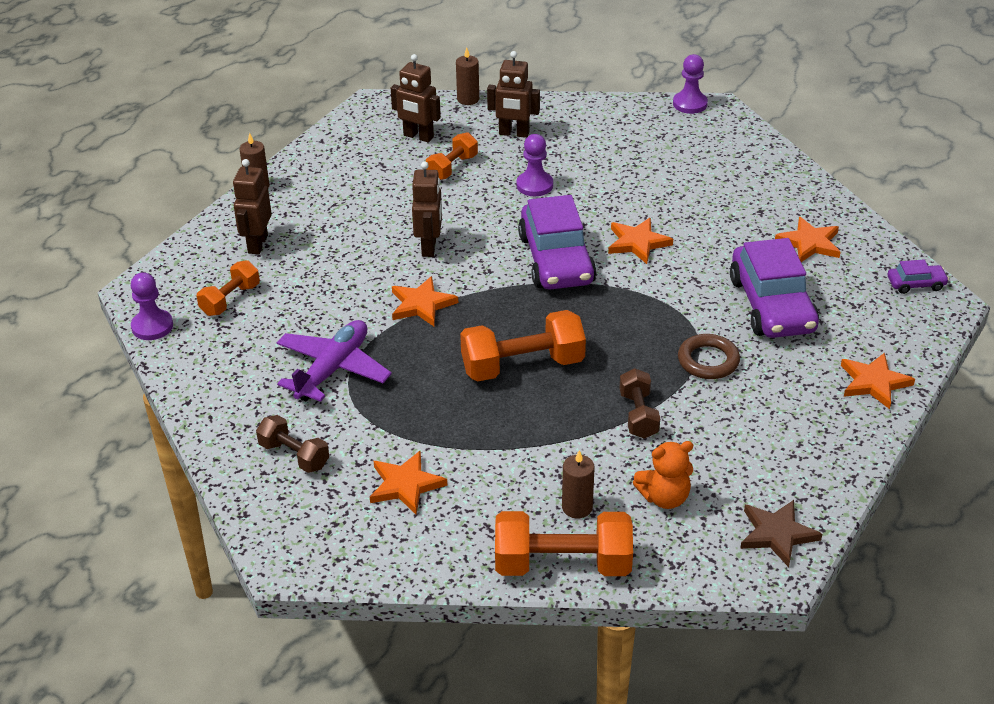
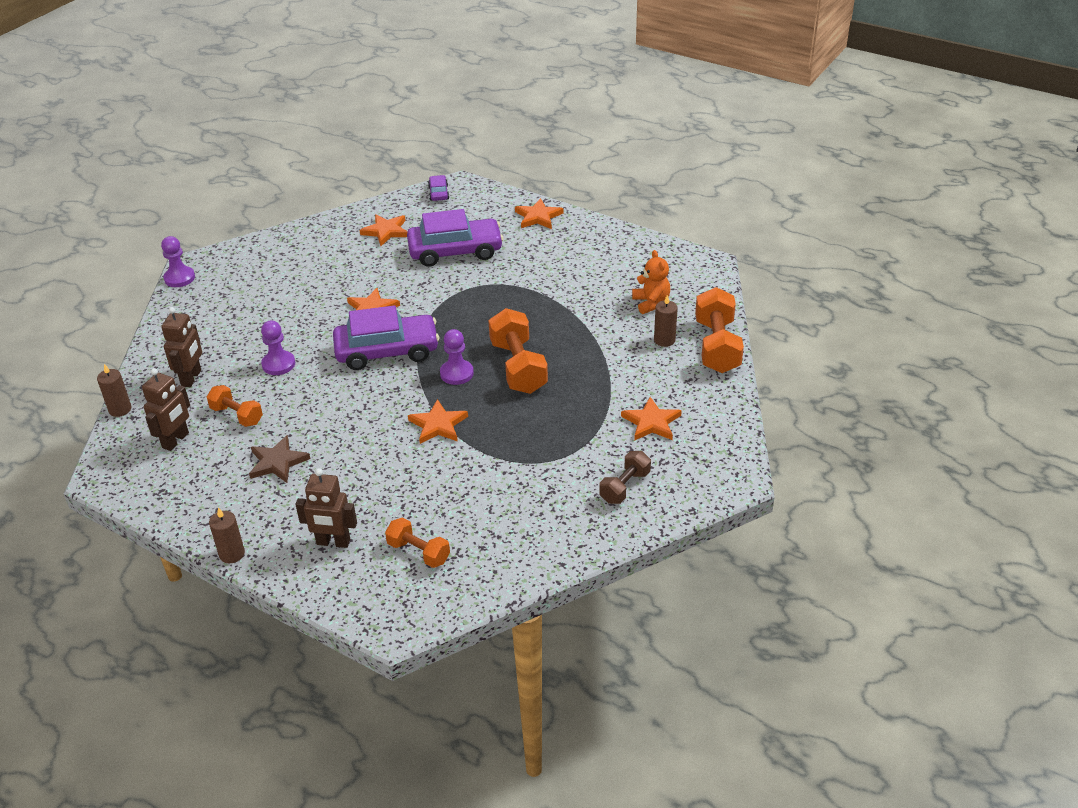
camera: 90 degrees left, 0 degrees up
purple pawn [131,272,173,340] -> purple pawn moved to [440,329,474,385]
purple plane [276,320,392,402] -> none
brown robot [412,161,442,257] -> none
brown dumbbell [619,368,660,439] -> none
brown ring [678,334,740,379] -> none
brown star [740,500,822,567] -> brown star moved to [249,435,310,483]

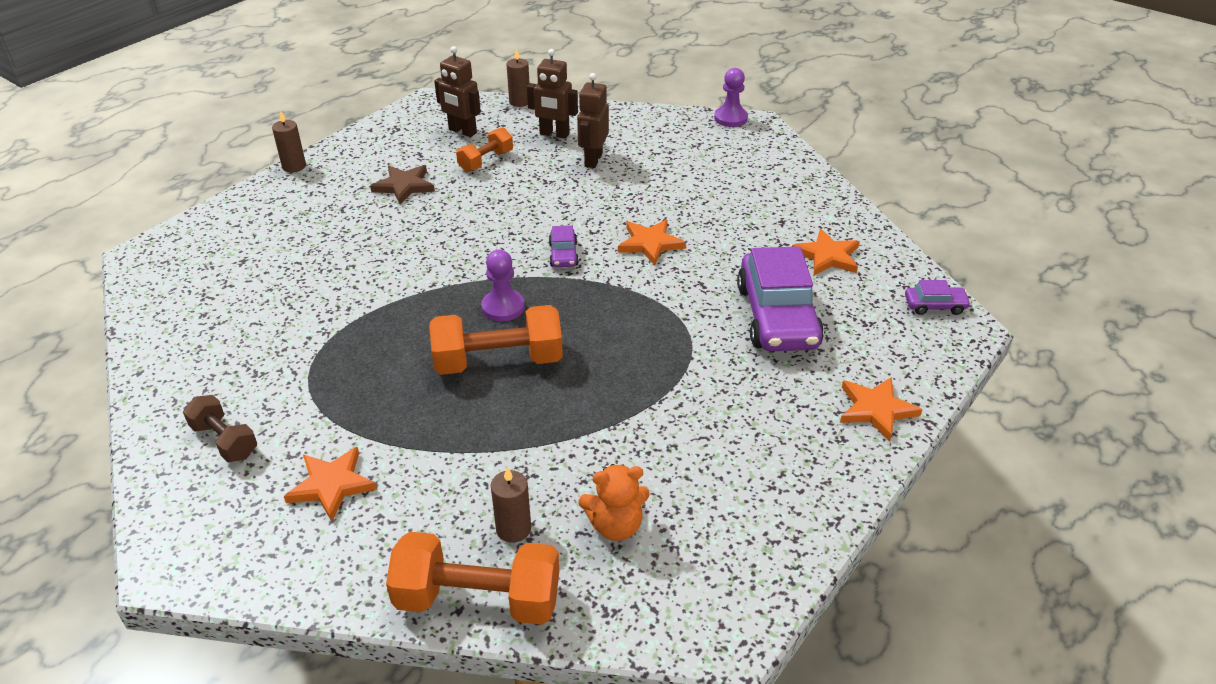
camera: 95 degrees right, 0 degrees up
purple pawn [261,320,295,375] -> none
brown robot [295,468,357,548] -> brown robot moved to [577,73,609,168]
purple car [333,305,439,370] -> purple car [549,225,579,267], size x0.45
orange dumbbell [385,517,450,568] -> none
orange star [408,399,468,444] -> none

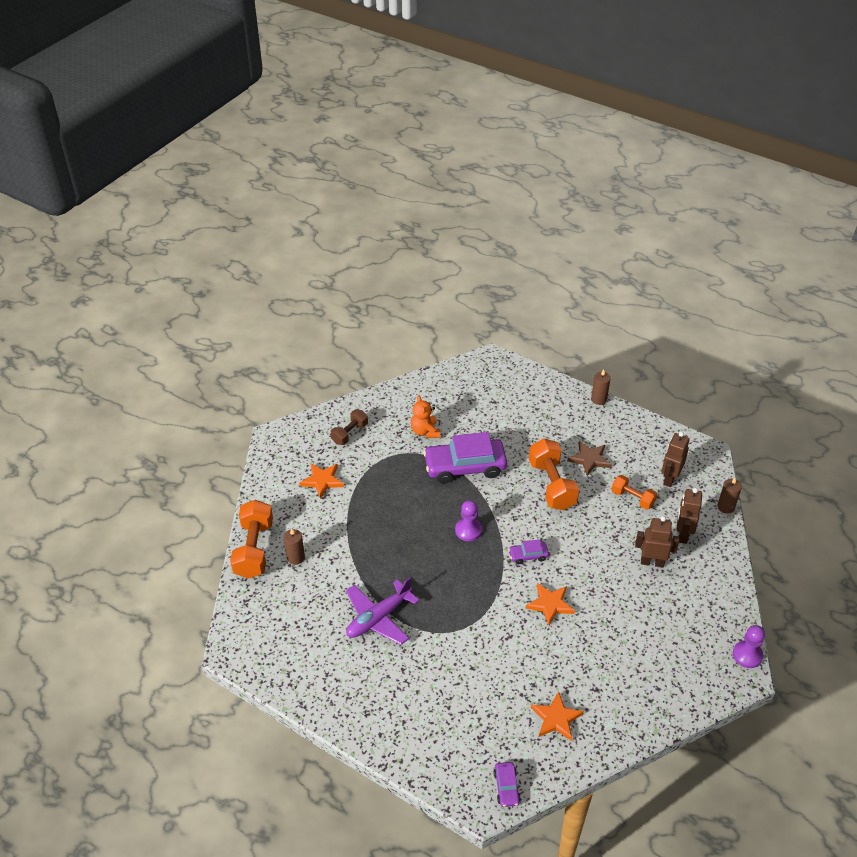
camera: 85 degrees right, 5 degrees up
orange dumbbell [429,305,563,375] -> orange dumbbell moved to [529,439,579,510]
orange teddy bear [578,464,650,541] -> orange teddy bear moved to [411,395,440,438]
purple car [737,246,824,351] -> purple car moved to [423,432,507,484]
orange star [840,377,922,441] -> none
none -> purple plane [346,577,419,645]

